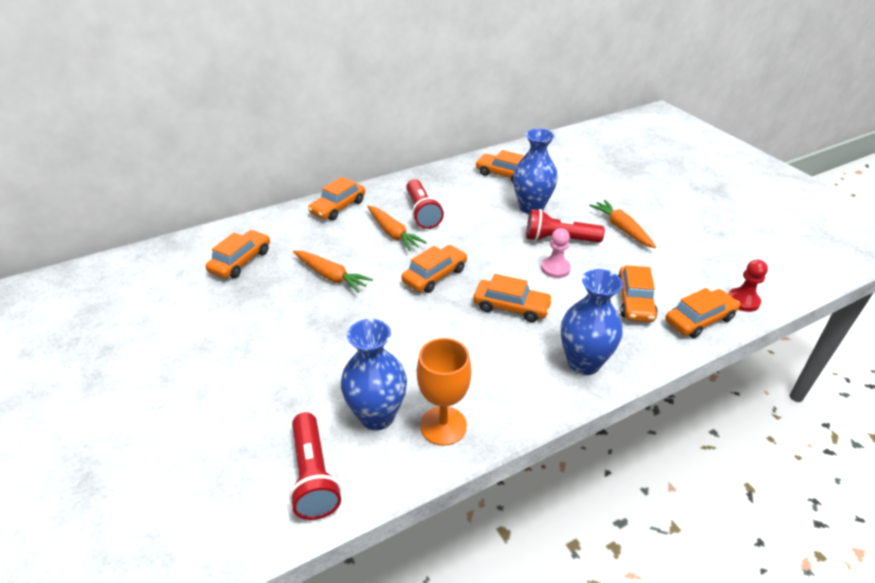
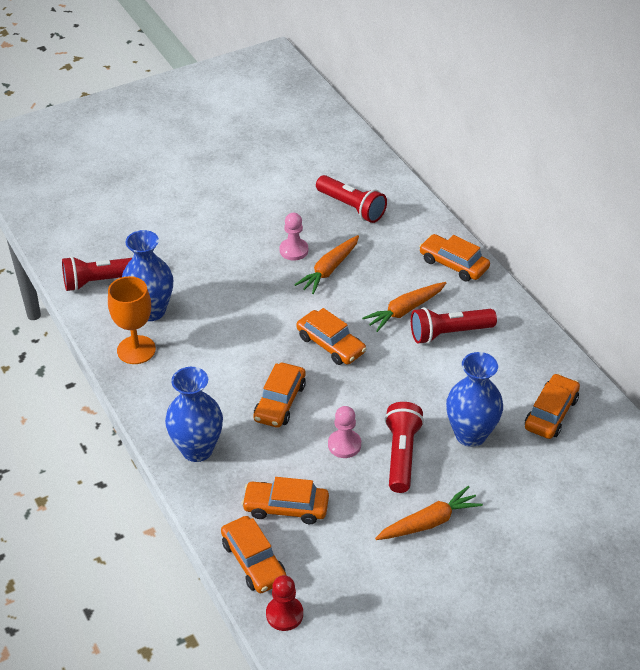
camera: 90 degrees right, 5 degrees up
orange car [205,230,270,278] -> red flashlight [316,175,387,223]
none -> pink pawn [279,213,308,261]

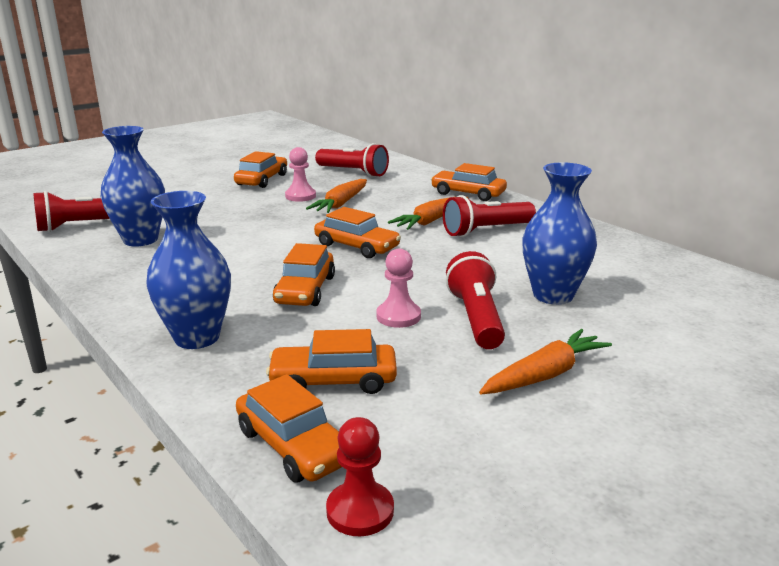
camera: 10 degrees left, 20 degrees down
orange goblet [108,276,156,364] -> none
orange car [525,374,580,439] -> orange car moved to [234,151,287,188]

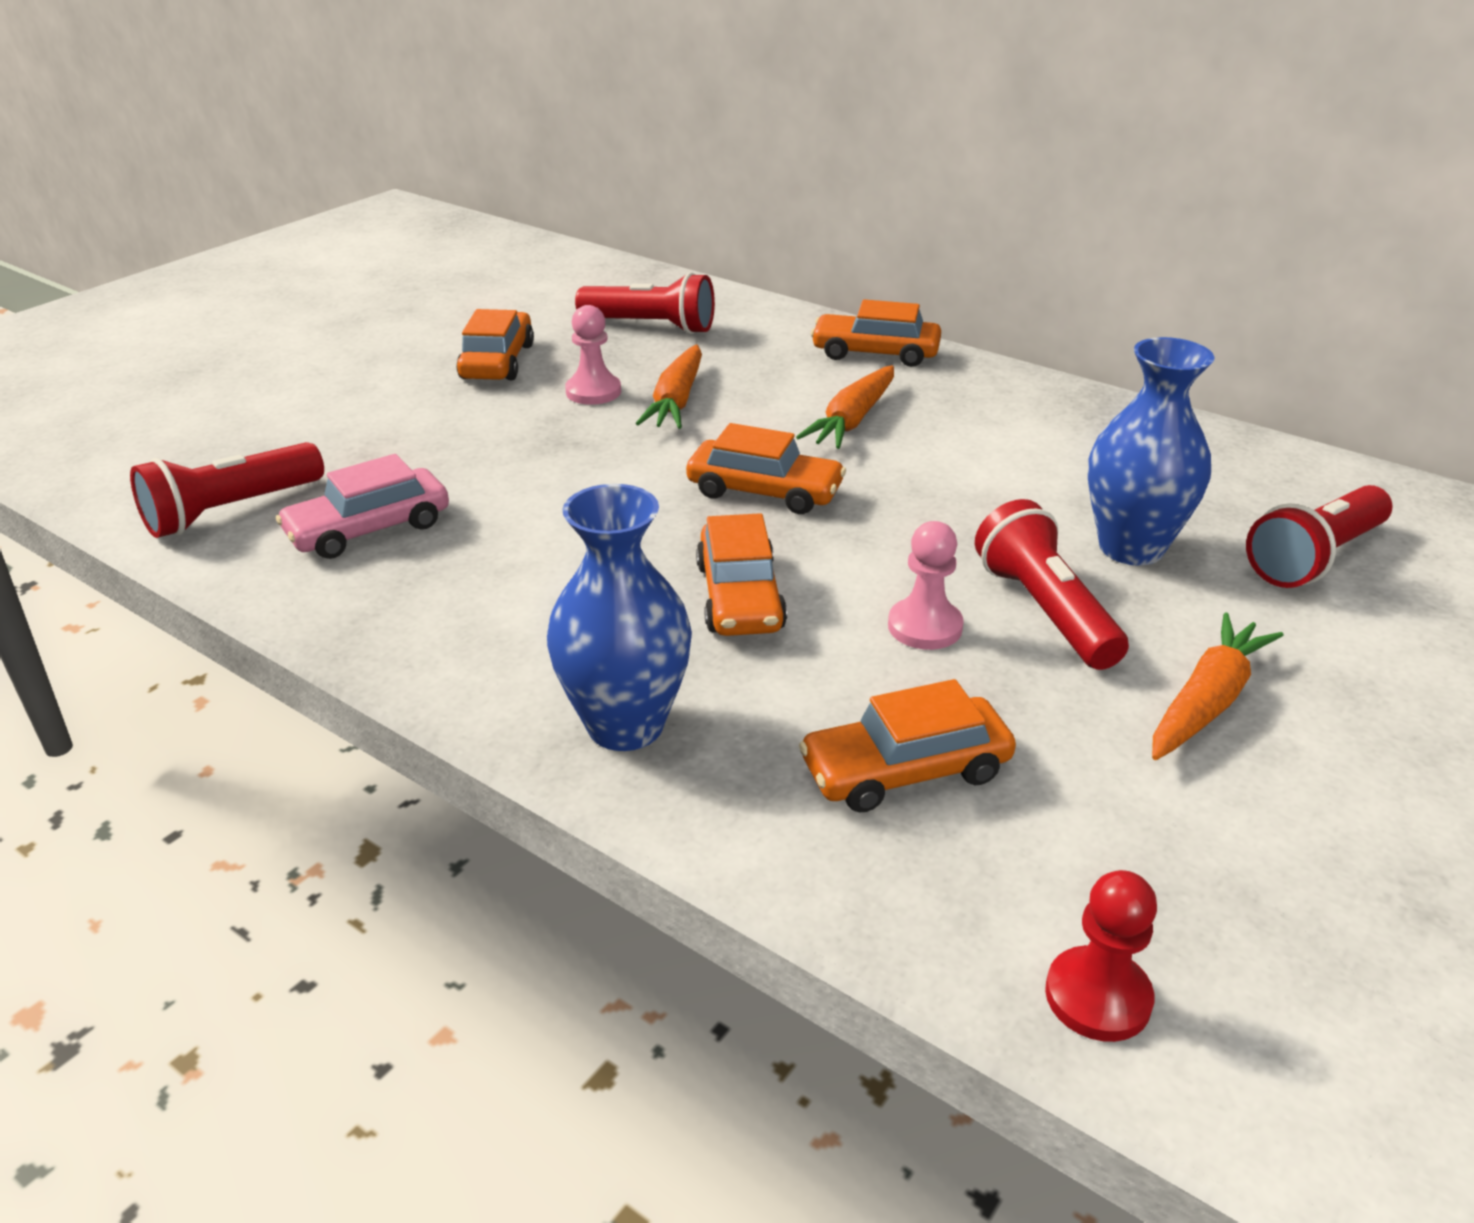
camera: 15 degrees left, 10 degrees up
blue vase [101,126,165,246] -> pink car [276,454,449,559]
orange car [236,374,342,482] -> none
red flashlight [443,195,536,237] -> red flashlight moved to [1246,485,1392,588]

